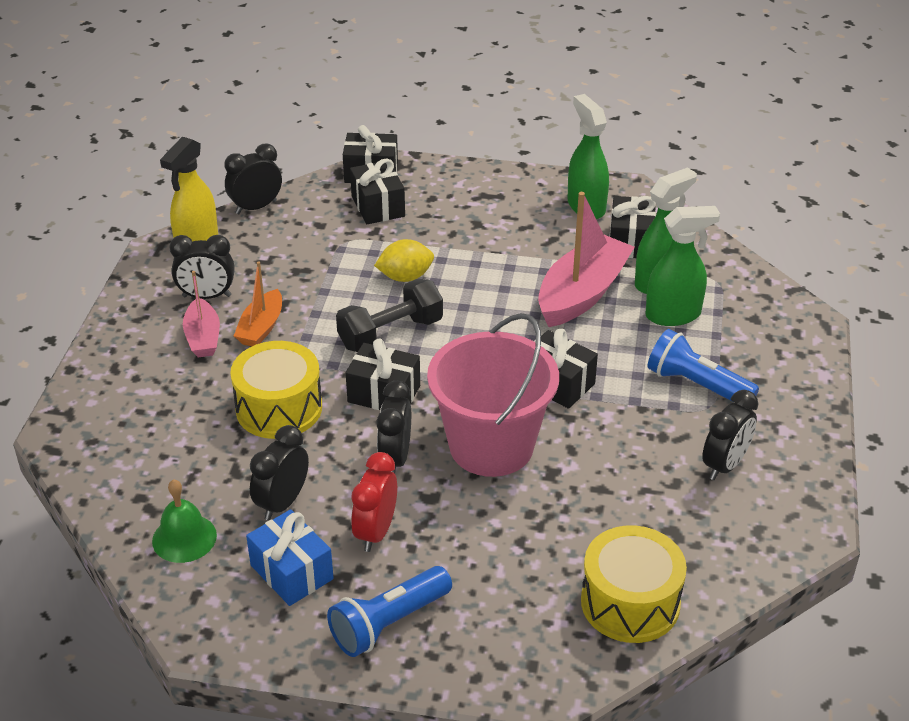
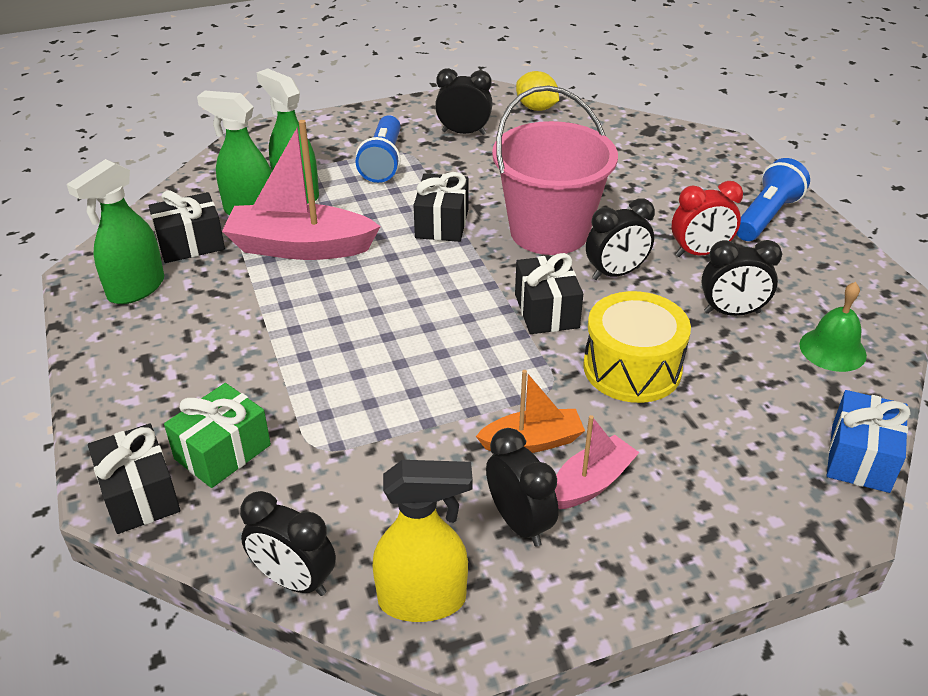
camera: 120 degrees left, 0 degrees up
blue gift [246,509,334,606] -> blue gift moved to [827,390,911,493]
blue flashlight [327,566,452,657] -> blue flashlight turned 75 degrees counterclockwise [737,158,810,241]
black dumbbell [336,279,443,352] -> none
black gift [350,159,405,224] -> green gift [164,383,271,488]
yellow lemon [374,239,434,282] -> yellow lemon moved to [516,71,559,111]
yellow drum [581,525,687,643] -> none

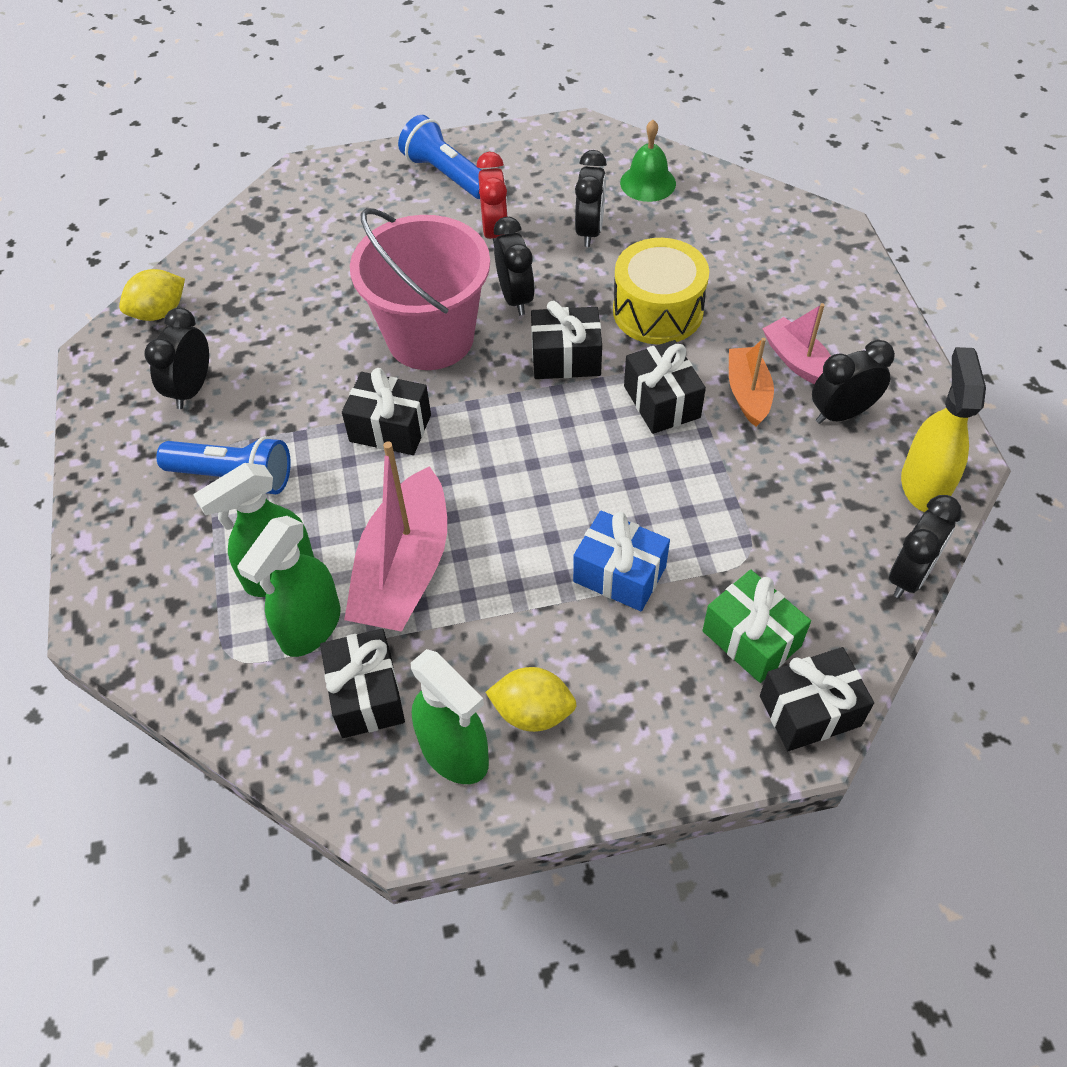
camera: 80 degrees left, 15 degrees up
blue gift [827,390,911,493] -> blue gift moved to [573,510,670,611]
none -> yellow lemon [486,667,577,732]
none -> black gift [624,340,706,434]

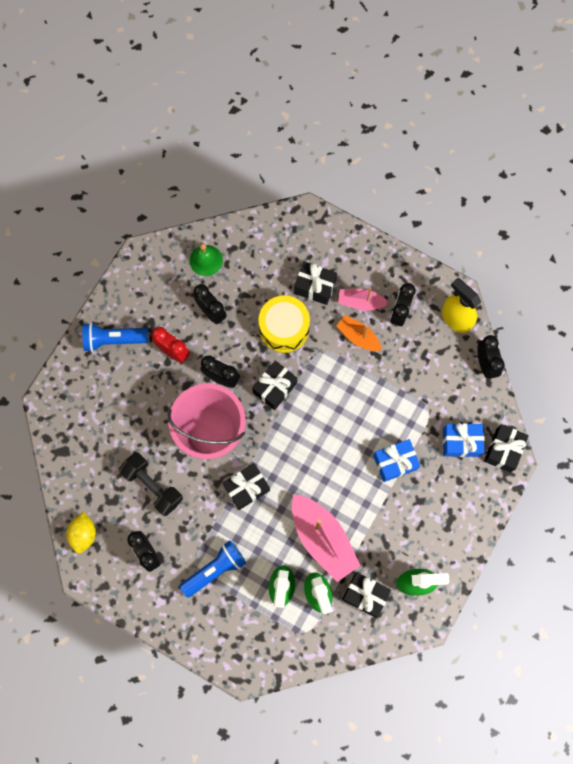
camera: 50 degrees left, 20 degrees up
yellow lemon [486,667,577,732] -> none
black gift [624,340,706,434] -> black gift moved to [294,261,337,305]
green gift [702,570,811,683] -> blue gift [443,423,485,457]
none -> black dumbbell [119,452,183,516]

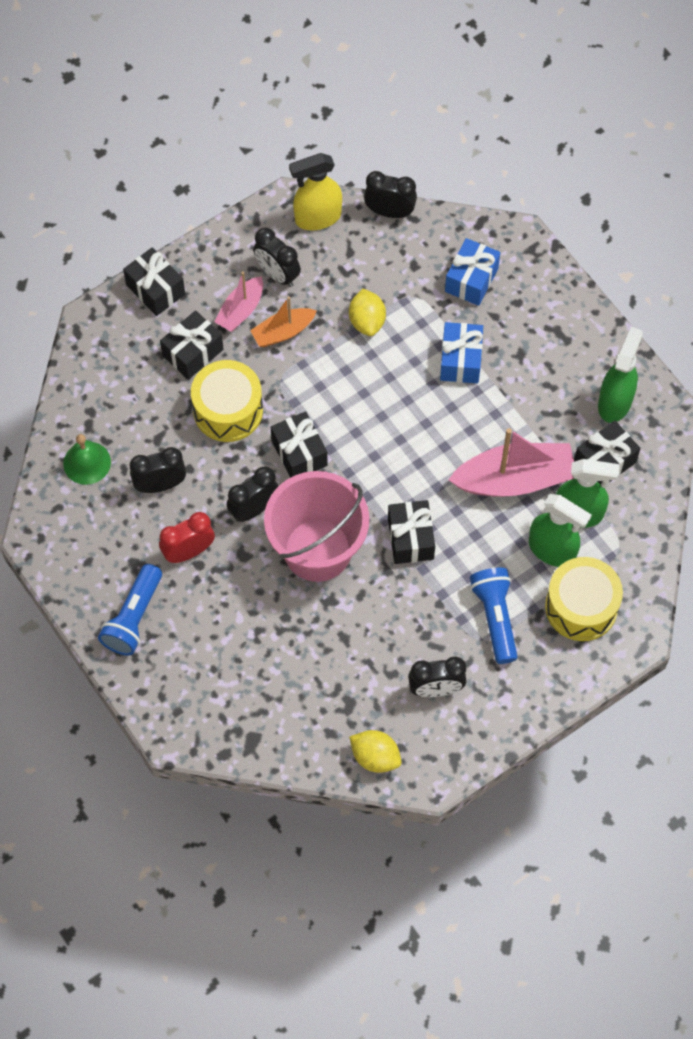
camera: 65 degrees left, 10 degrees down
black dumbbell [119,452,183,516] -> none
black gift [484,424,529,473] -> black gift moved to [123,247,185,316]
none -> yellow lemon [349,289,386,336]
none -> yellow drum [545,557,623,641]

